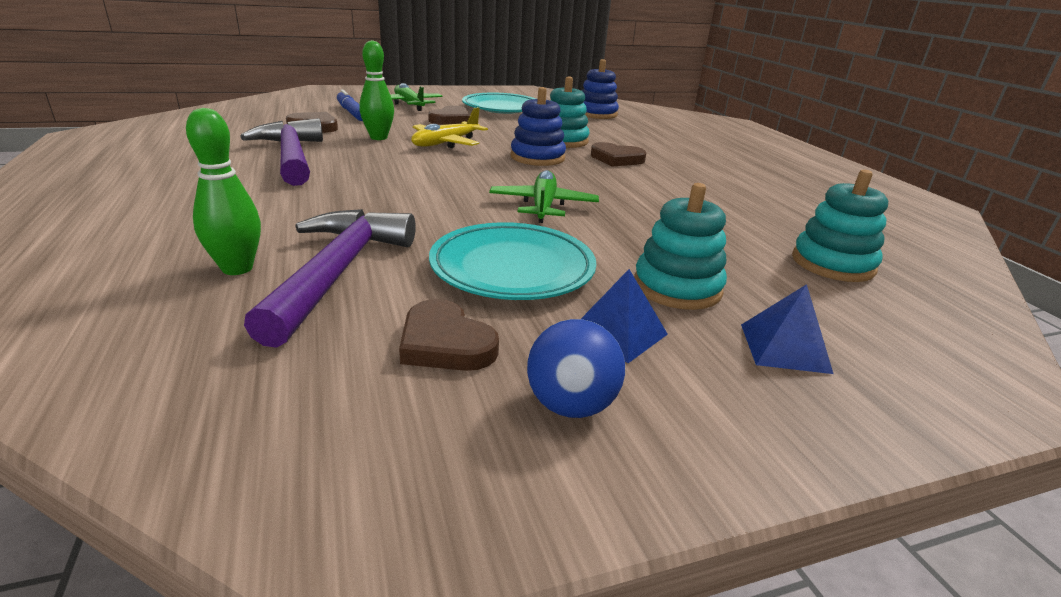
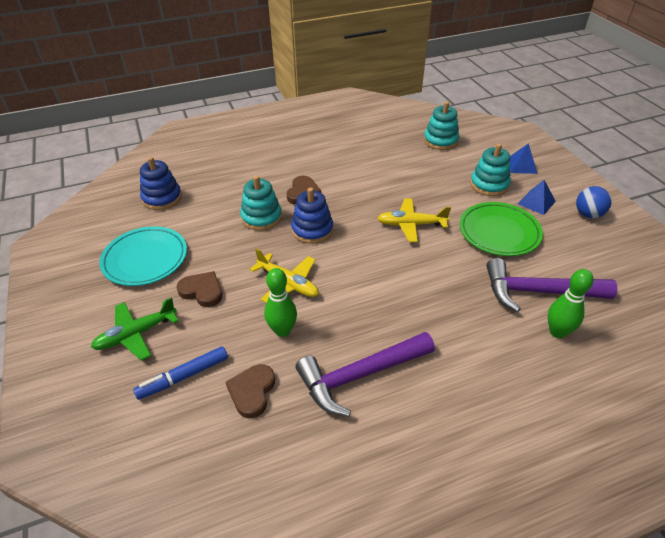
camera: 90 degrees left, 15 degrees up
brown heart [399,299,499,371] -> none
turquoise plate [429,222,596,300] -> green plate [459,202,543,256]
green plane [489,170,599,223] -> yellow plane [377,199,451,242]

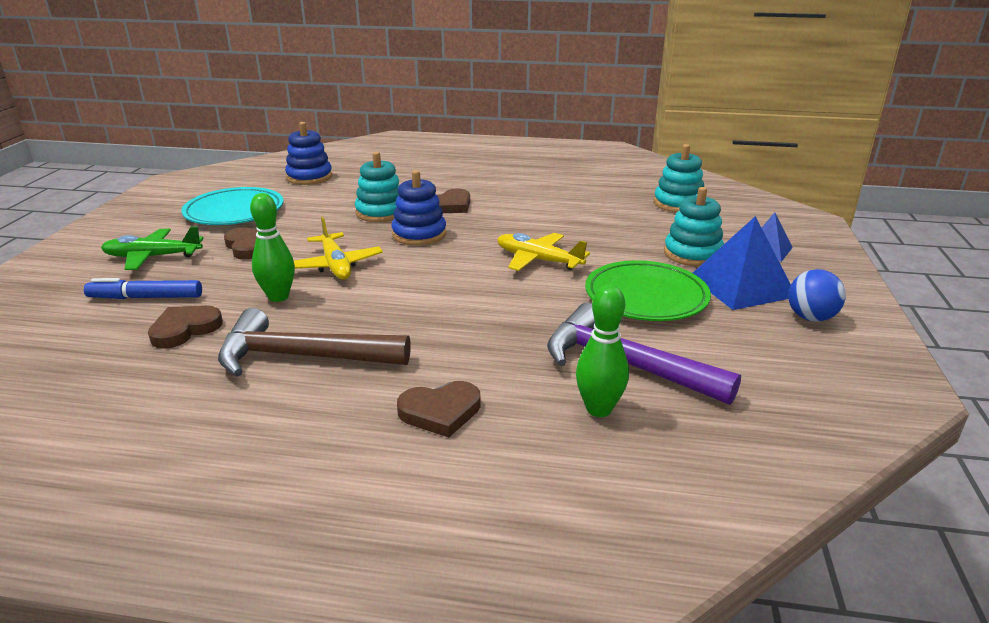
camera: 30 degrees right, 15 degrees down
purple hammer [295,332,435,417] -> brown hammer [218,308,411,377]
blue pyramid [518,180,556,215] -> blue pyramid [693,216,791,310], size x1.70
none -> brown heart [397,381,481,437]

